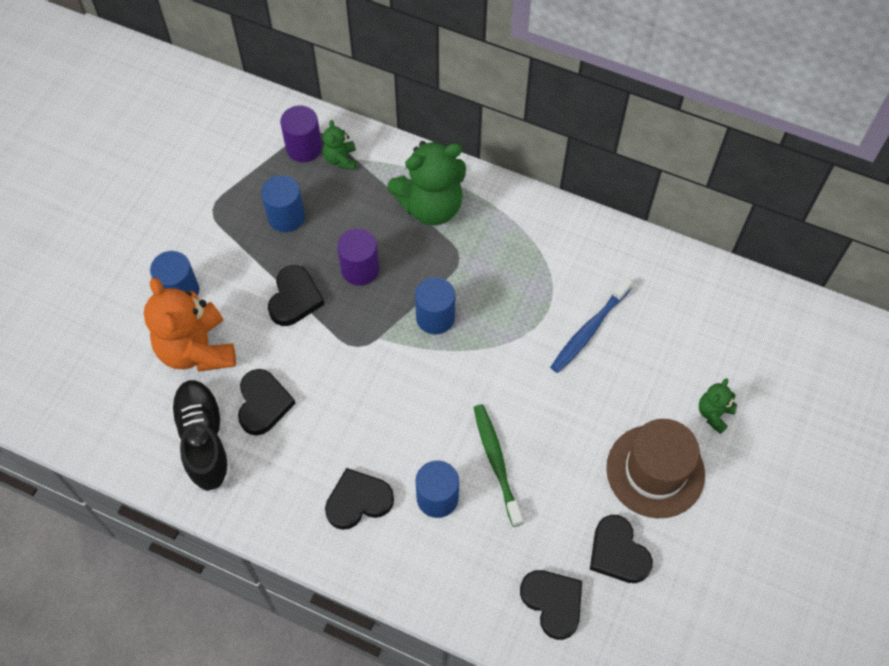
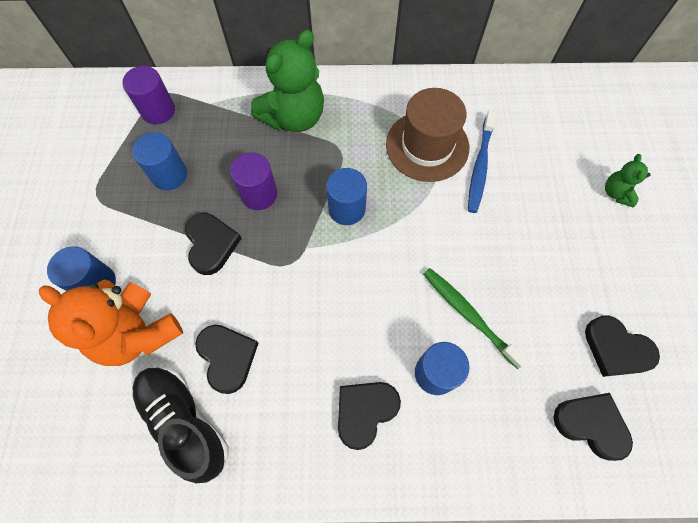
camera: 25 degrees left, 5 degrees up
green teddy bear [323,120,356,170] -> none
brown hat [606,419,705,518] -> brown hat moved to [386,88,469,182]

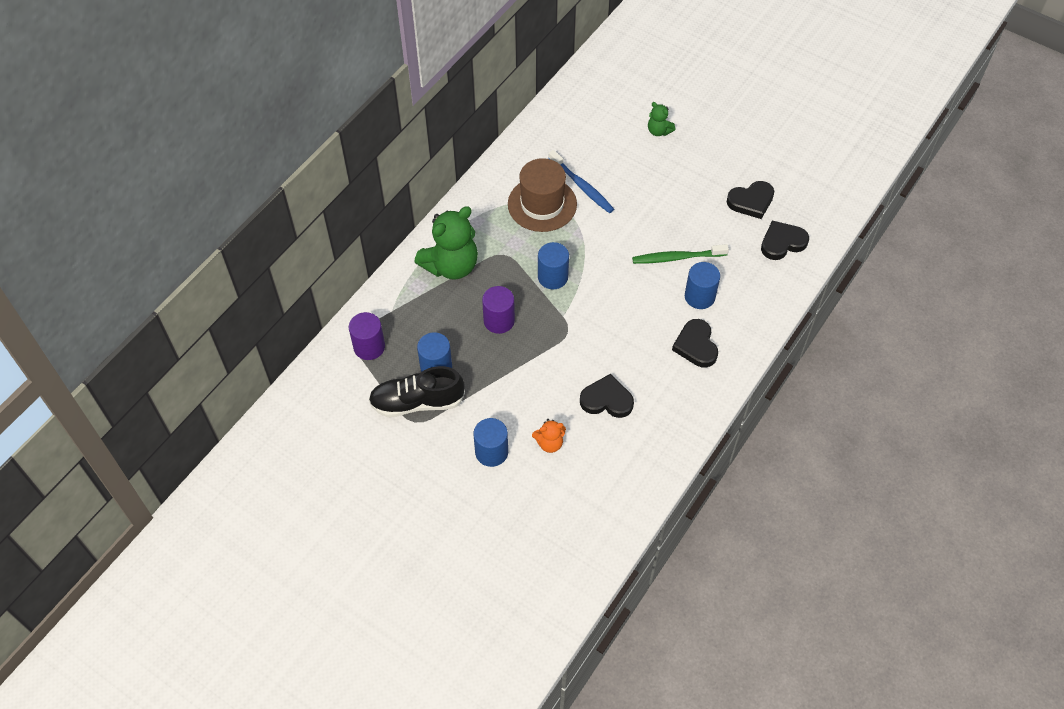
camera: 55 degrees left, 10 degrees down
orange teddy bear [39,280,183,366] -> orange teddy bear [532,419,566,453], size x0.48
black shoe [132,366,229,483] -> black shoe moved to [368,366,465,417]
black heart [185,213,242,275] -> none
green teddy bear [251,30,324,132] -> green teddy bear turned 60 degrees clockwise [414,206,478,279]

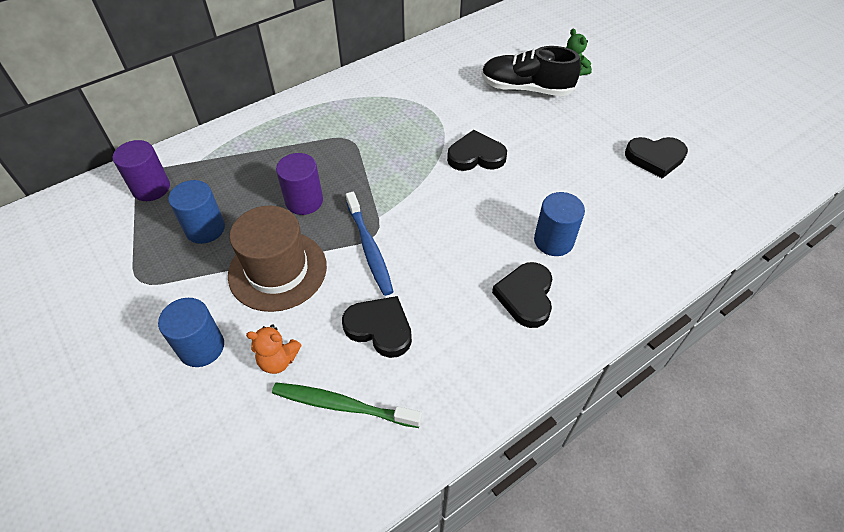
camera: 20 degrees right, 5 degrees down
black shoe [368,366,465,417] -> black shoe moved to [482,46,581,96]
green teddy bear [414,206,478,279] -> none
brown hat [508,158,577,232] -> brown hat moved to [228,206,327,312]
blue cylinder [538,242,569,289] -> none
blue toothbrush [548,150,614,213] -> blue toothbrush moved to [346,192,394,296]
green toothbrush [632,244,729,264] -> green toothbrush moved to [272,383,422,428]
black heart [761,221,809,260] -> black heart moved to [447,130,507,171]

